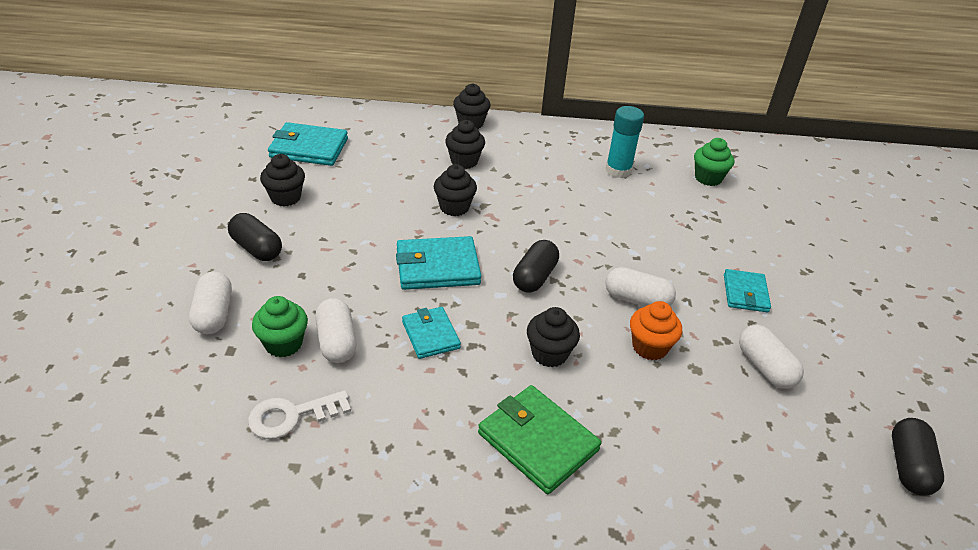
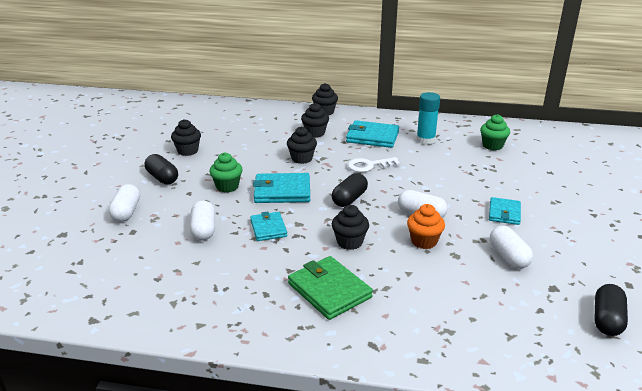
camera: 10 degrees right, 10 degrees down
white key [248,390,351,439] -> white key moved to [348,157,400,172]
green cupcake [252,296,308,357] -> green cupcake moved to [210,152,243,192]
turquoise wallet [268,122,348,166] -> turquoise wallet moved to [346,120,399,148]

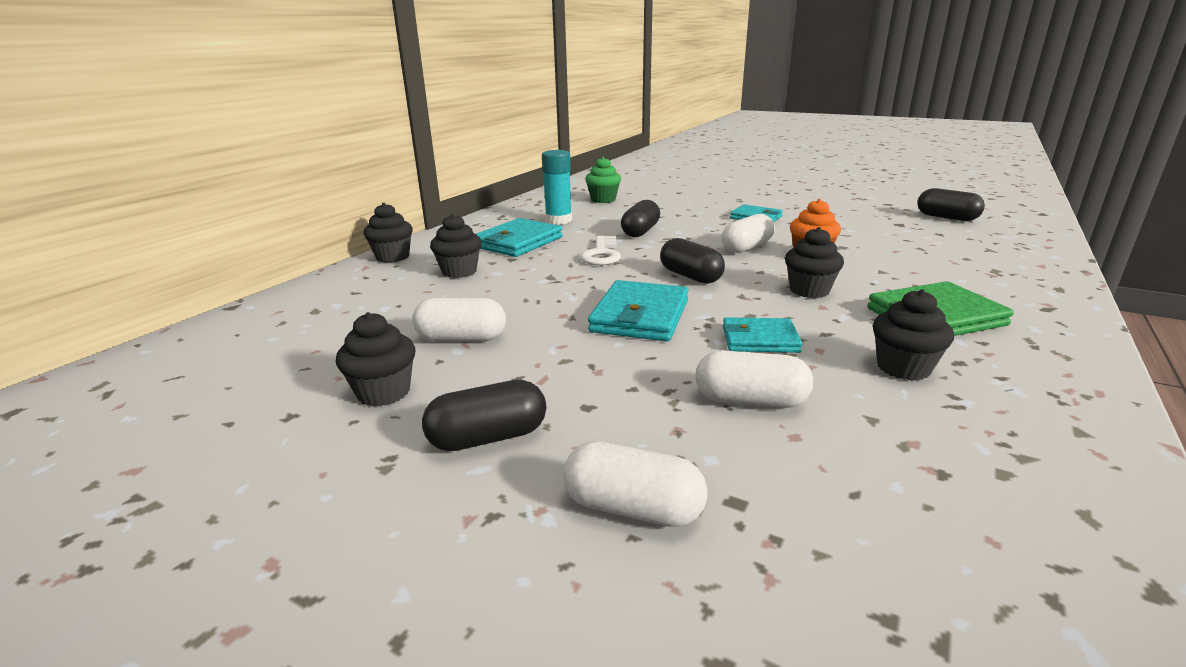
camera: 70 degrees left, 5 degrees down
green cupcake [210,152,243,192] -> none
black cupcake [287,126,317,164] -> black cupcake moved to [873,289,954,381]
white capsule [490,226,533,269] -> white capsule moved to [412,298,506,341]
none -> black capsule [621,200,660,237]

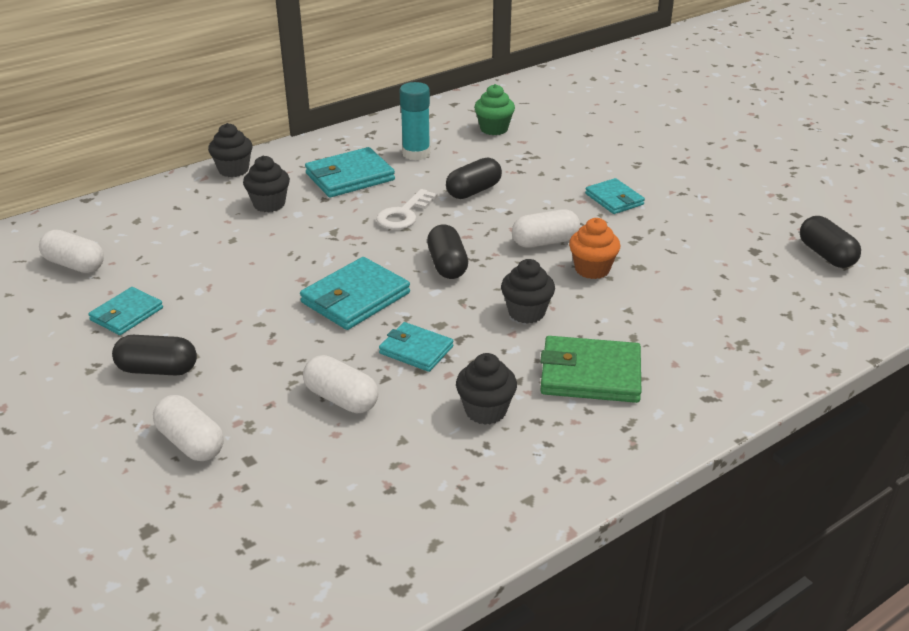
camera: 25 degrees right, 10 degrees up
black cupcake [336,312,415,407] -> turquoise wallet [88,287,163,335]
white capsule [412,298,506,341] -> white capsule moved to [39,230,104,273]

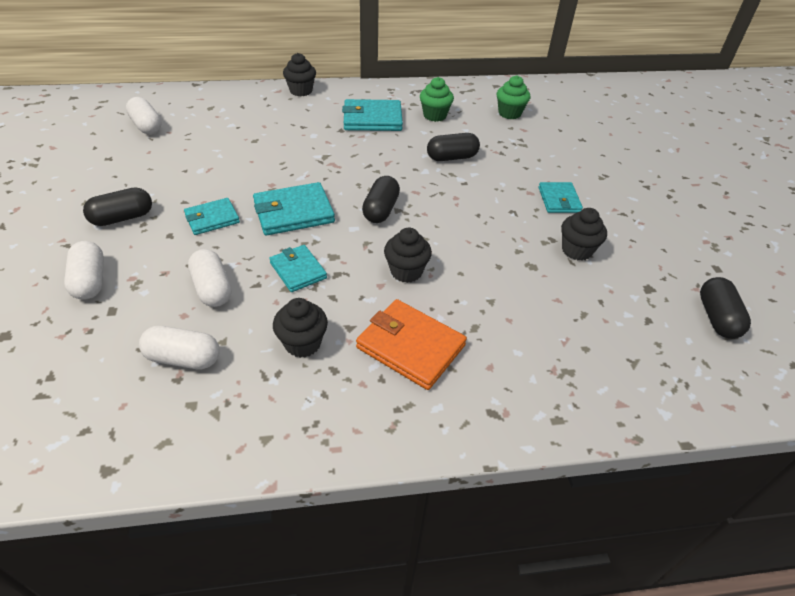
camera: 25 degrees right, 10 degrees up
turquoise wallet [88,287,163,335] -> turquoise wallet moved to [184,198,240,235]
black capsule [112,335,197,376] -> black capsule turned 60 degrees counterclockwise [83,187,152,226]
black cupcake [243,156,290,212] -> black cupcake moved to [561,208,607,261]
white key [376,189,438,230] -> none
turquoise glue stick [400,82,430,160] -> green cupcake [420,77,454,122]
white capsule [512,209,580,248] -> white capsule moved to [139,326,220,369]
green wallet [540,336,641,403] -> orange wallet [356,299,467,390]
orange cupcake [569,218,620,279] -> none

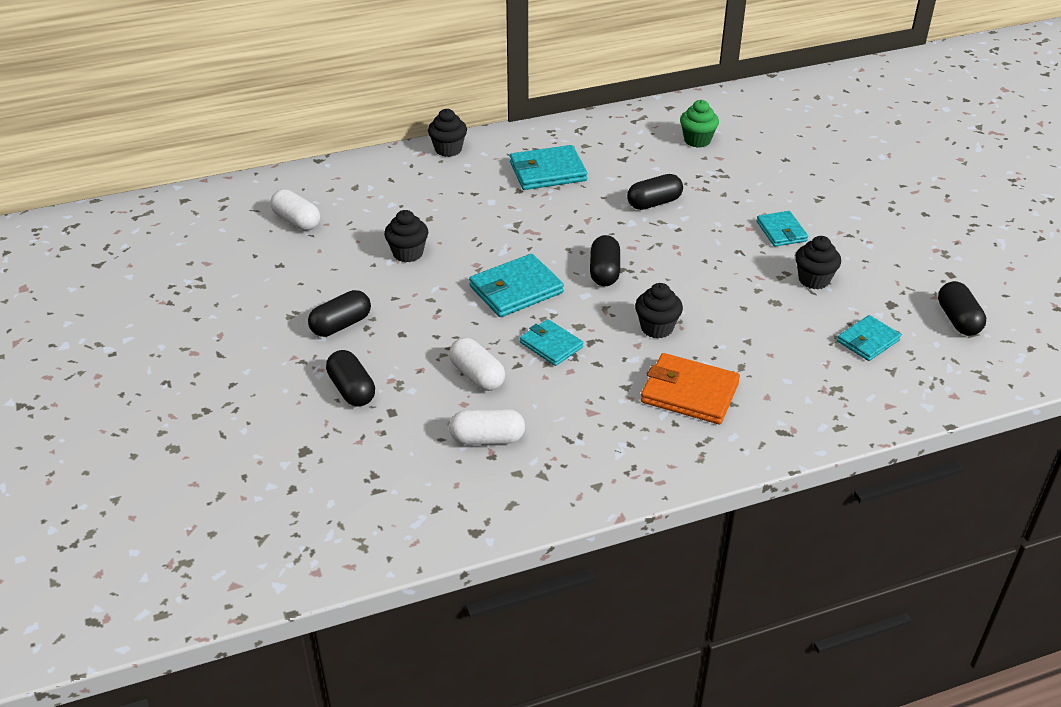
camera: 10 degrees left, 5 degrees down
white capsule [64,241,104,300] -> black capsule [326,350,375,407]
turquoise wallet [184,198,240,235] -> turquoise wallet moved to [837,315,901,361]
black cupcake [273,298,328,358] -> black cupcake moved to [384,210,428,262]
green cupcake [420,77,454,122] -> none

